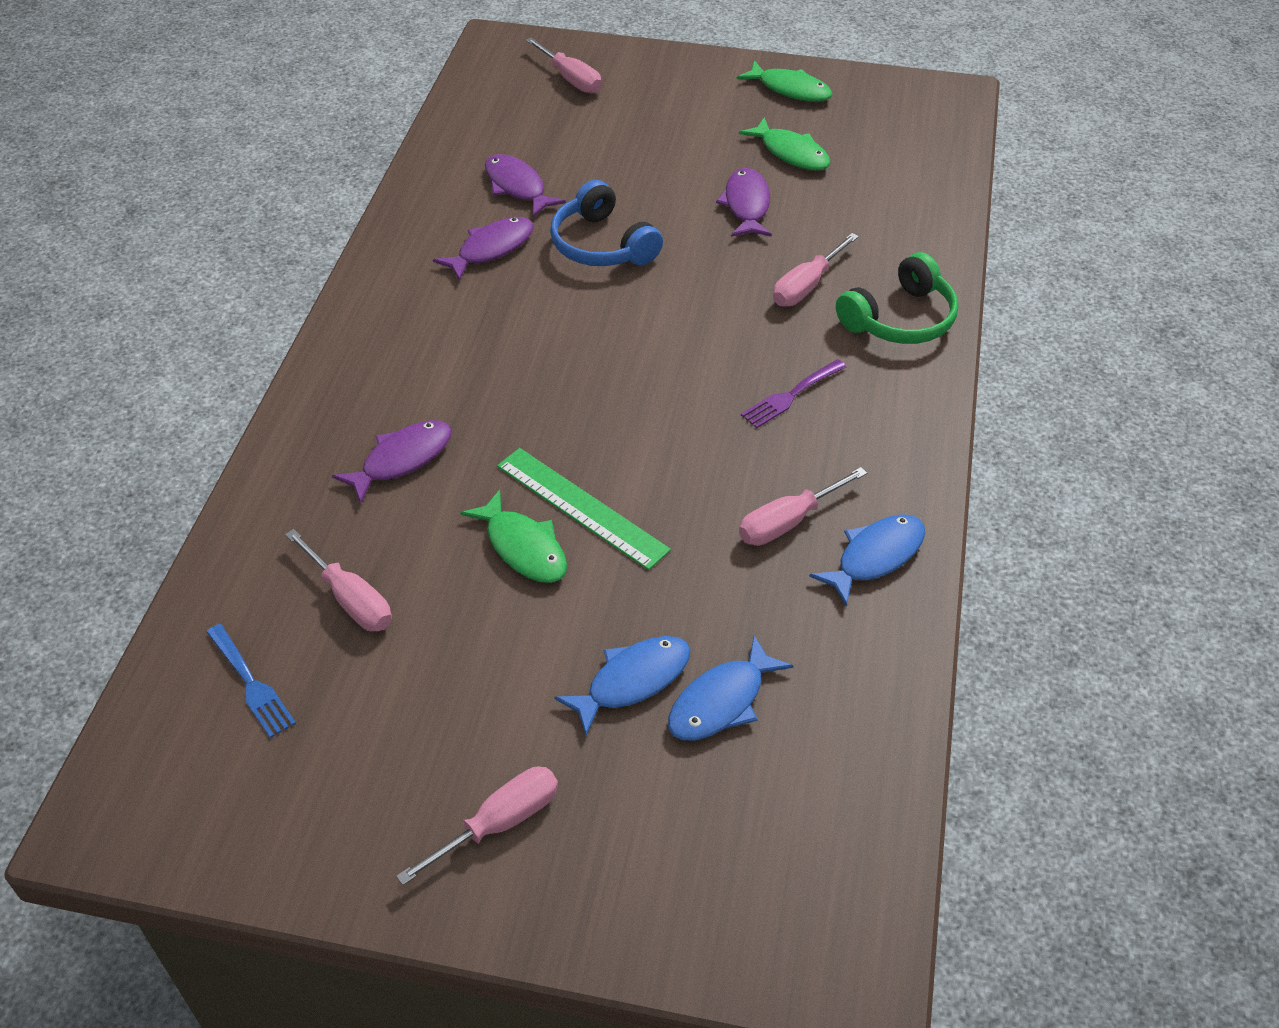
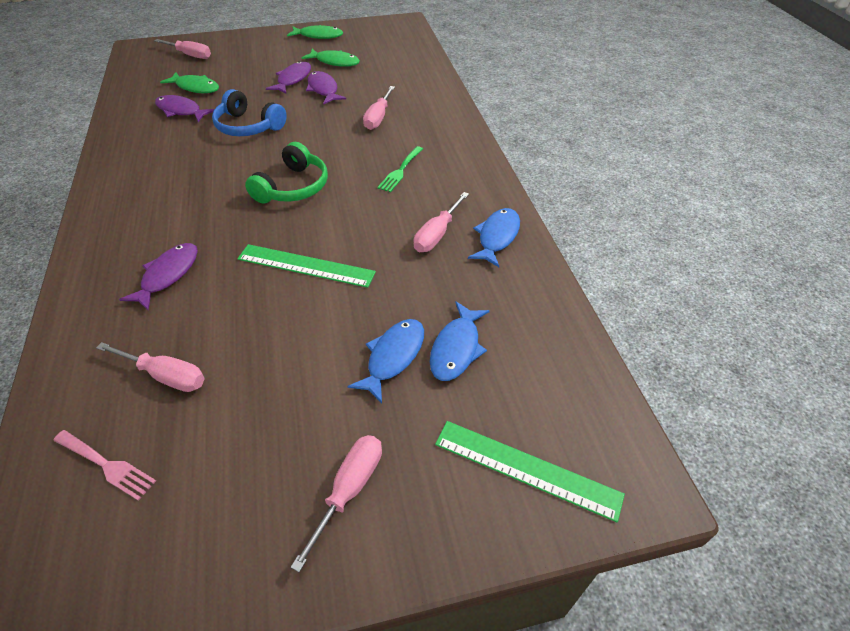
camera: 25 degrees left, 0 degrees up
blue fork [206,624,296,738] -> pink fork [53,430,156,501]
purple fish [433,217,534,281] -> purple fish moved to [266,61,311,94]
green fish [460,489,567,583] -> green fish moved to [160,72,219,93]
purple fork [741,359,846,428] -> green fork [377,146,423,192]
green headphones [836,252,958,344] -> green headphones moved to [245,142,328,204]
none -> green ruler [435,421,625,522]

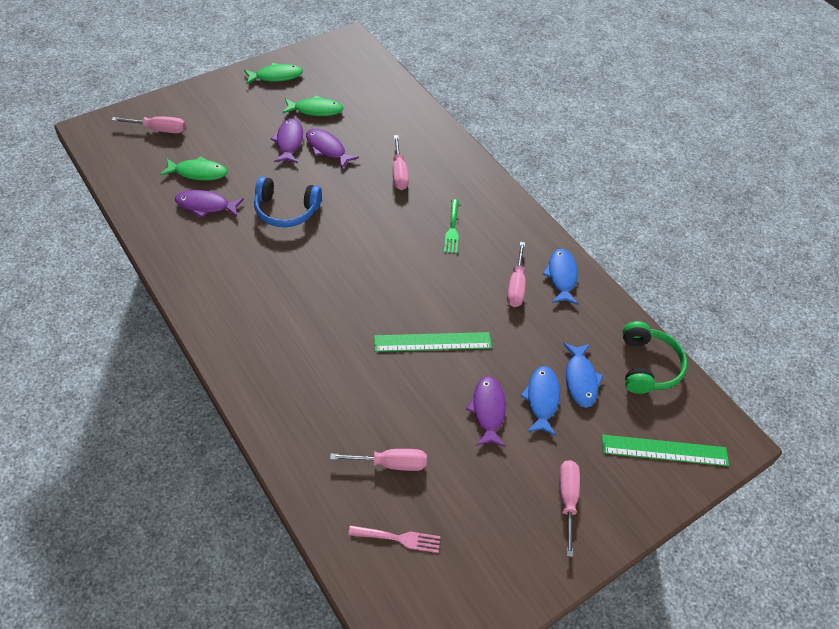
camera: 25 degrees left, 5 degrees up
purple fish [119,243,198,311] -> purple fish moved to [466,376,506,447]
green headphones [245,142,328,204] -> green headphones moved to [623,321,687,394]

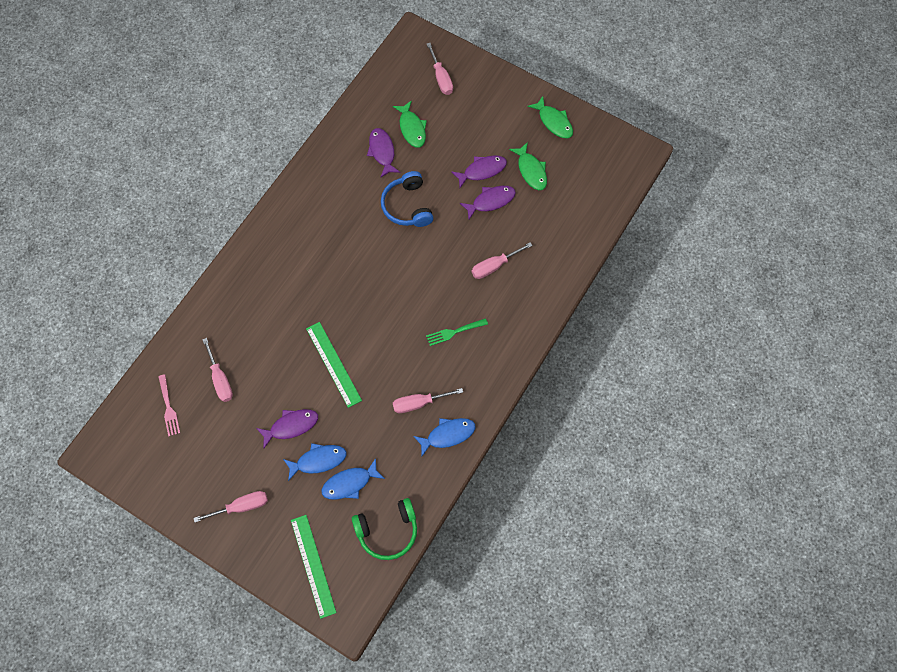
camera: 70 degrees right, 15 degrees up
purple fish [306,129,359,168] -> purple fish turned 45 degrees clockwise [460,186,516,219]

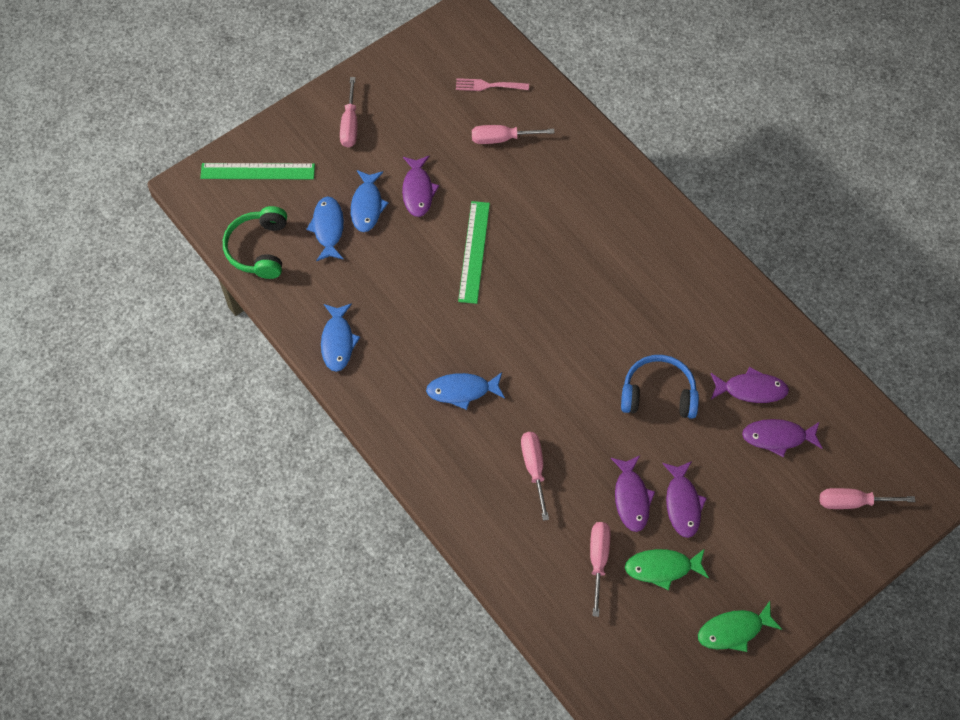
camera: 110 degrees right, 5 degrees down
green ruler [306,322,362,408] -> green ruler turned 75 degrees counterclockwise [458,201,490,304]
green fish [393,100,427,148] -> purple fish [742,419,823,458]
pink screwdriver [393,388,463,413] -> pink screwdriver moved to [590,522,611,617]
green fork [426,318,488,346] -> blue fish [426,372,505,410]

